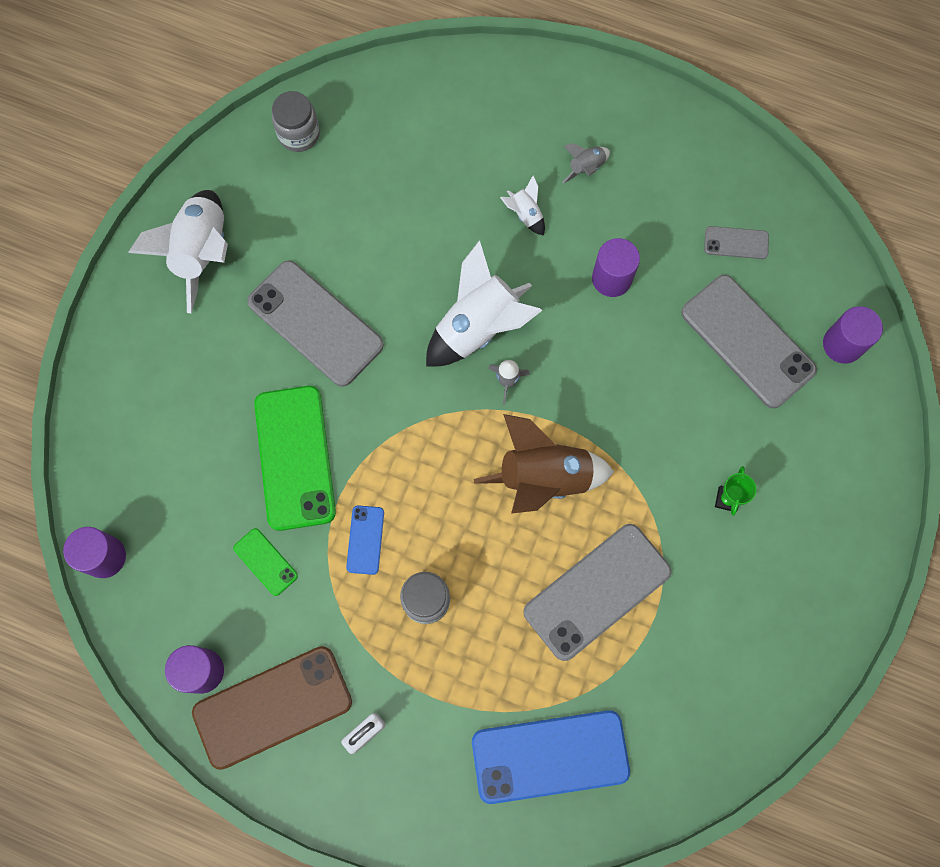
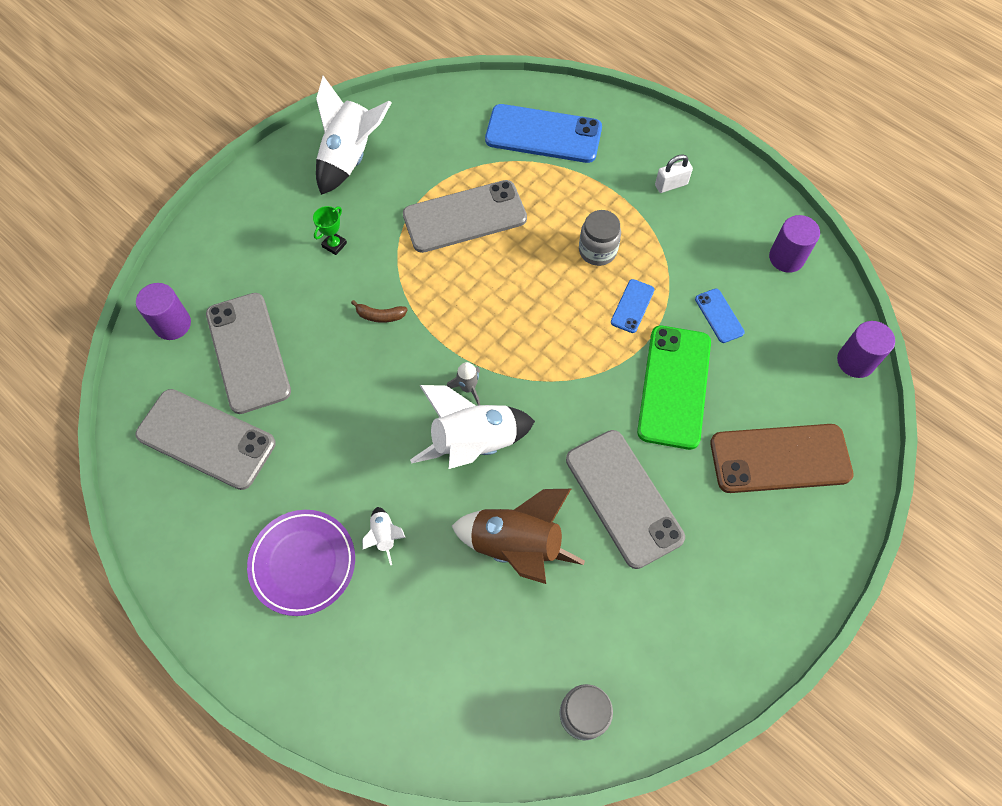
camera: 160 degrees left, 10 degrees down
white rocket [128,190,228,313] -> white rocket moved to [316,76,392,195]
brown phone [192,646,352,770] -> brown phone moved to [710,424,854,493]
green phone [233,528,298,596] -> blue phone [695,289,745,343]
brown rocket [474,414,614,514] -> brown rocket moved to [452,489,585,584]
grey rocket [563,143,610,184] -> purple plate [247,510,355,616]
purple cylinder [592,238,640,297] -> none
grey phone [704,226,769,259] -> grey phone [135,389,276,490], size x2.14
none -> brown banana [351,300,408,323]

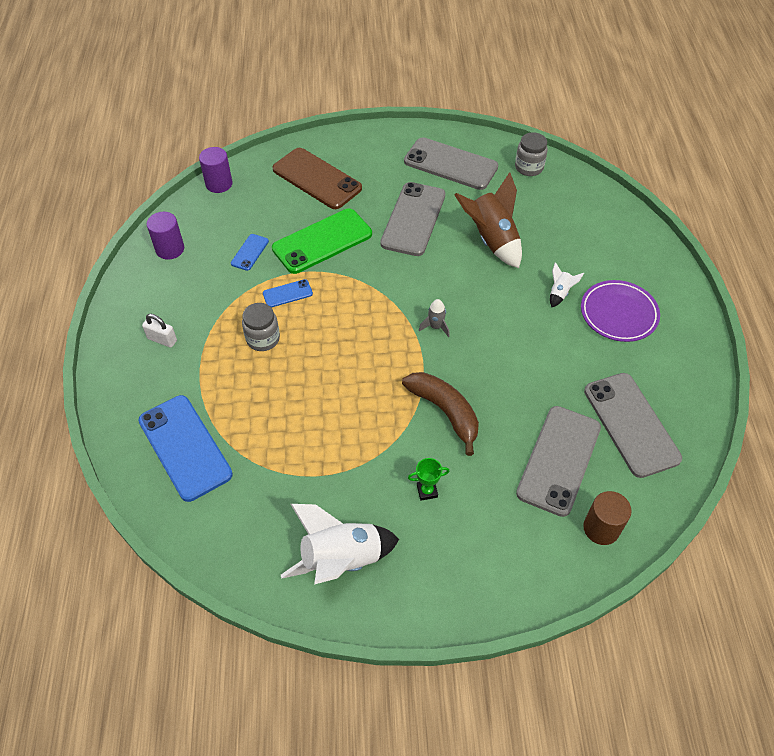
camera: 135 degrees left, 10 degrees down
purple cylinder [136,283,191,340] -> brown cylinder [583,491,632,545]
brown banana [351,300,408,323] -> brown banana [402,372,479,456], size x2.11
grey phone [403,180,527,253] -> grey phone moved to [404,137,498,190]
white rocket [410,385,535,469] -> none

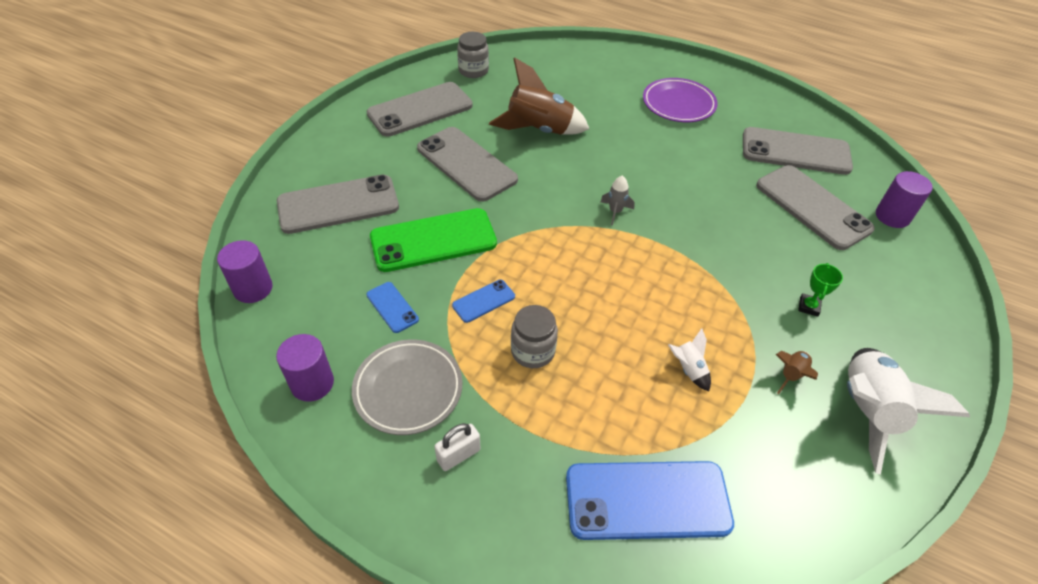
camera: 60 degrees left, 5 degrees down
blue phone [263,279,313,308] -> blue phone turned 45 degrees clockwise [452,280,515,323]
brown phone [272,148,362,209] -> grey phone [277,175,399,234]
green phone [272,209,372,274] -> green phone turned 75 degrees clockwise [370,208,497,272]
brown banana [402,372,479,456] -> none
white rocket [550,262,584,307] -> white rocket moved to [668,328,711,391]
brown cylinder [583,491,632,545] -> purple cylinder [876,171,933,228]
none -> grey plate [352,340,463,435]
none -> brown rocket [775,351,818,394]

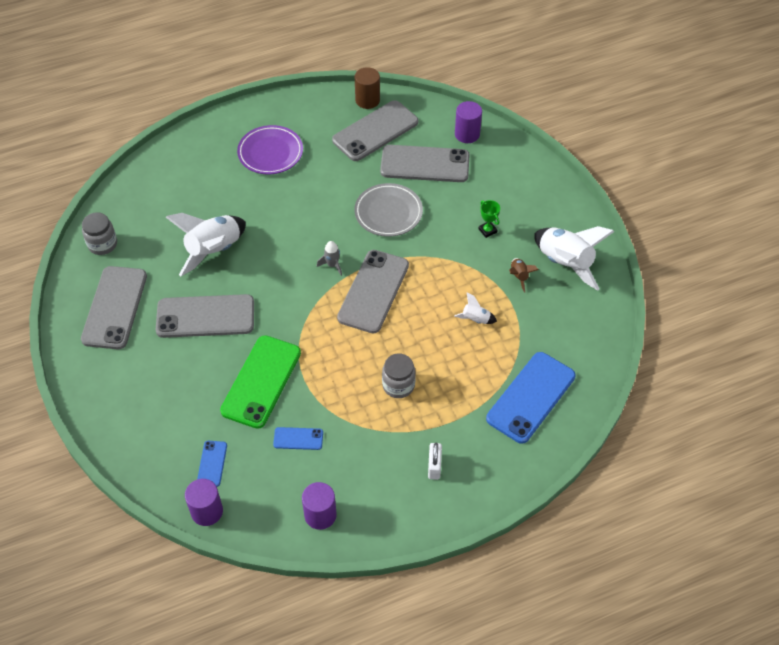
camera: 50 degrees left, 5 degrees up
grey phone [277,175,399,234] -> grey phone moved to [337,250,409,334]
grey plate [352,340,463,435] -> grey plate moved to [354,183,423,237]
blue phone [452,280,515,323] -> blue phone moved to [197,441,227,487]
brown rocket [489,58,589,135] -> white rocket [166,213,246,276]
none -> brown cylinder [355,67,380,109]

